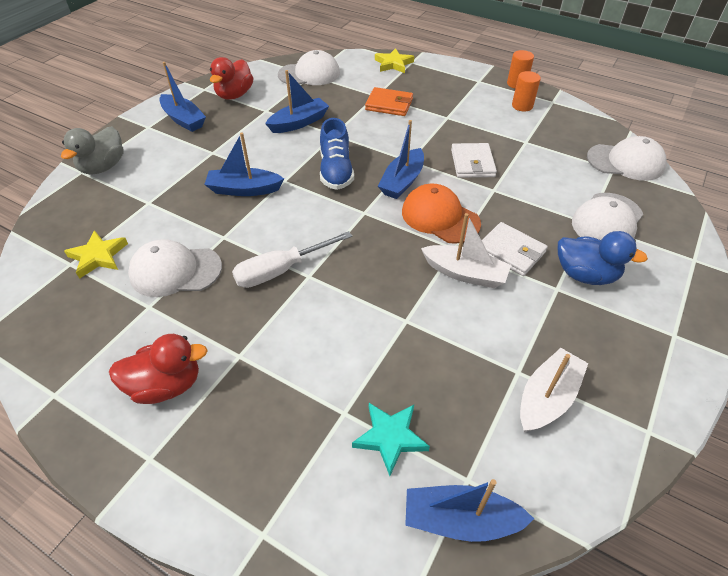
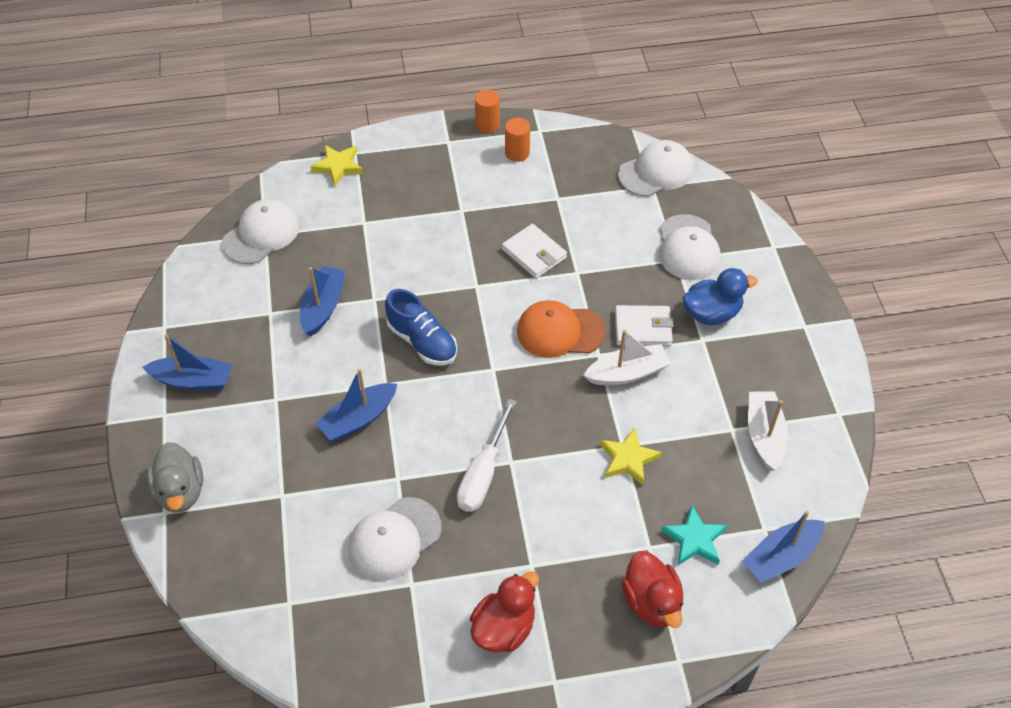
camera: 40 degrees left, 5 degrees up
yellow star [64,230,128,279] -> yellow star moved to [600,428,662,485]
red duck [210,57,253,100] -> red duck moved to [621,551,683,628]
orange wallet [365,87,413,116] -> none
blue boat [378,120,424,199] -> none

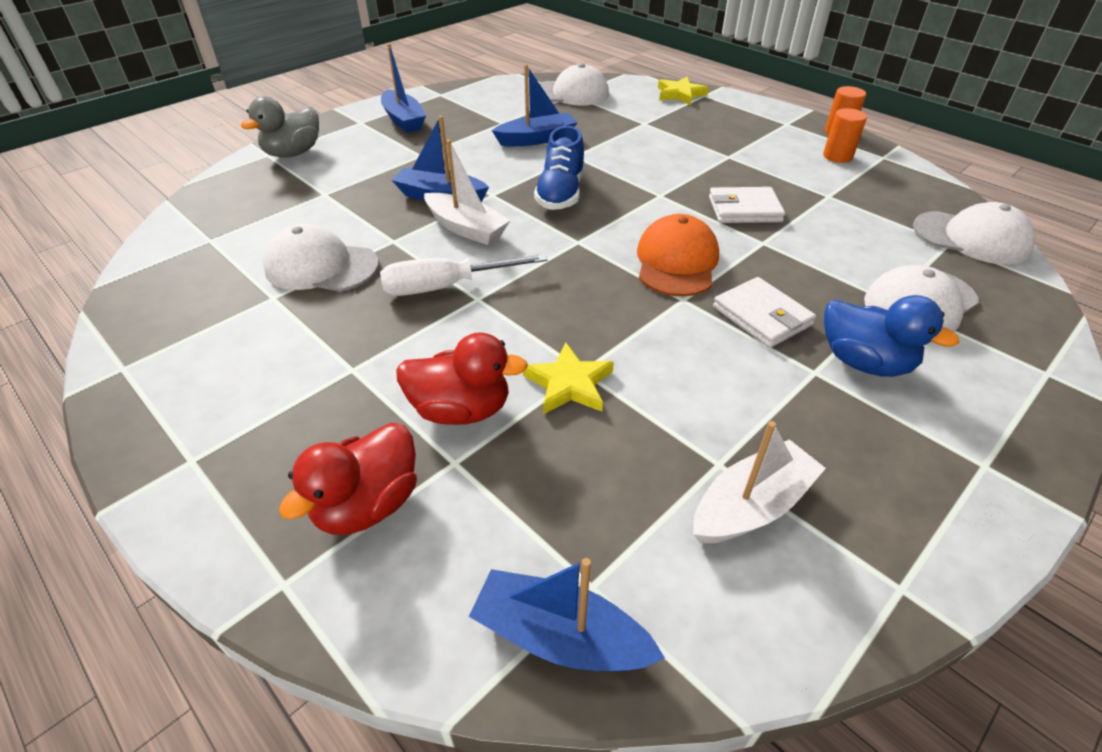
camera: 55 degrees right, 10 degrees down
red duck [470,571,539,653] -> red duck moved to [396,332,528,425]
white wallet [502,224,567,279] -> white wallet turned 75 degrees clockwise [709,187,785,223]
orange cap [517,300,605,358] -> orange cap turned 45 degrees clockwise [637,214,719,296]
white boat [583,330,671,385] -> white boat moved to [424,140,511,245]
turquoise star [661,505,727,565] -> none

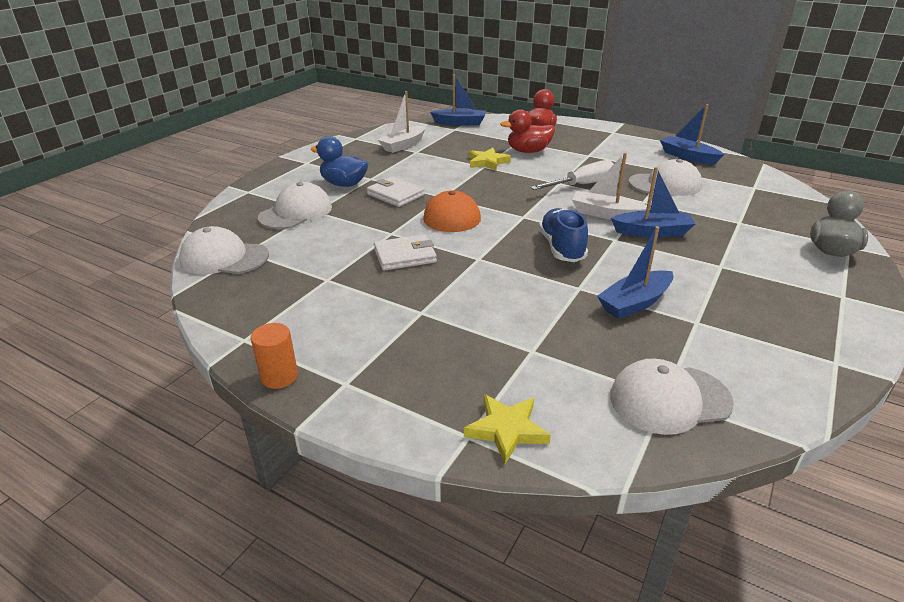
camera: 165 degrees right, 10 degrees down
blue boat [381,43,426,133] -> blue boat moved to [660,104,724,165]
orange cylinder [823,108,867,163] -> none

